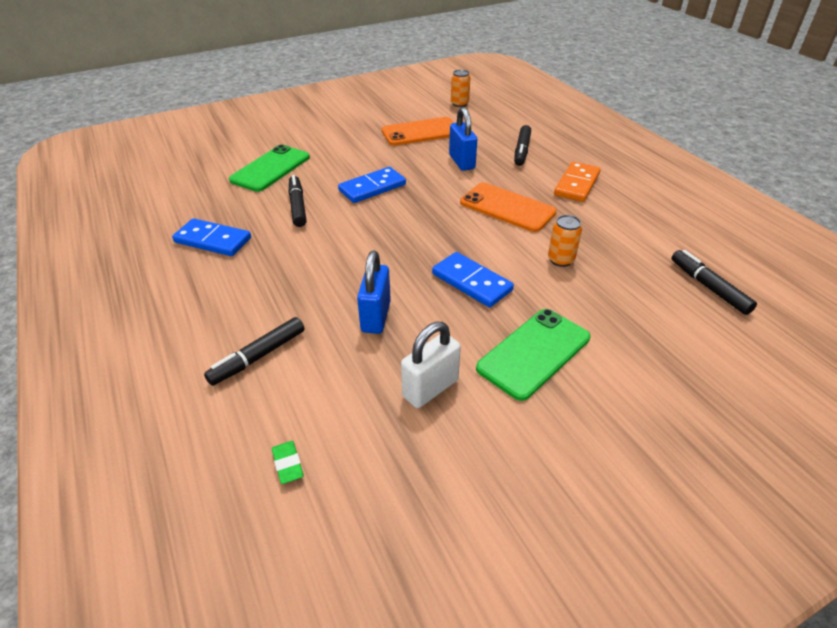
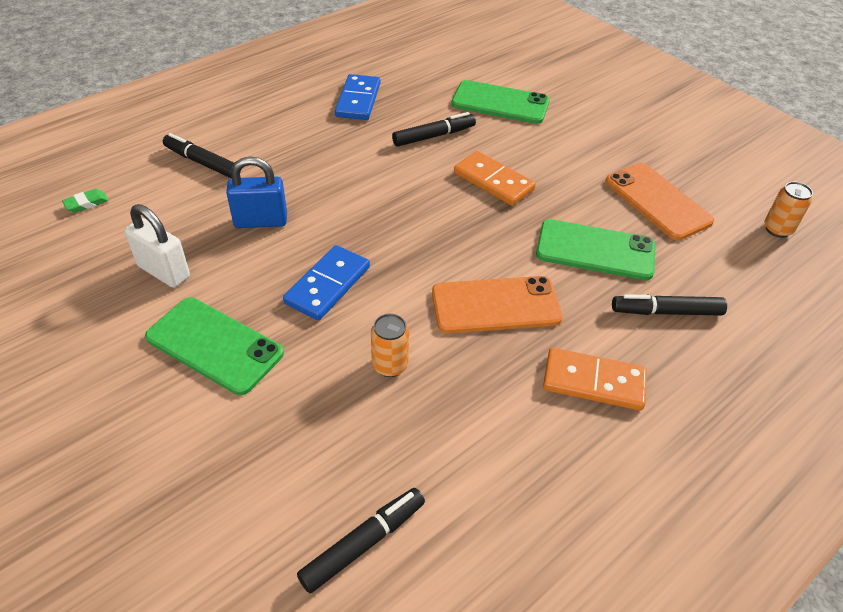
camera: 75 degrees right, 5 degrees up
blue domino [338,167,406,203] -> orange domino [454,151,536,206]
blue padlock [449,107,477,171] -> green phone [536,219,656,280]
orange phone [460,183,557,232] -> orange phone turned 60 degrees clockwise [432,276,563,334]

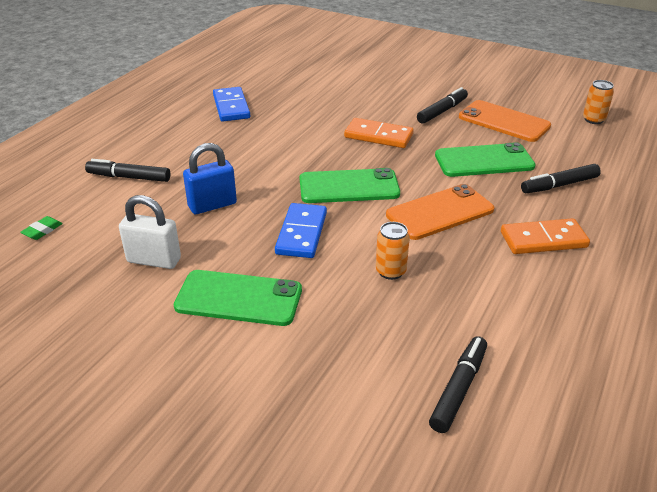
camera: 20 degrees left, 10 degrees down
black marker [392,112,476,146] -> black marker moved to [417,87,468,124]
green phone [451,80,550,124] -> green phone moved to [300,168,400,203]

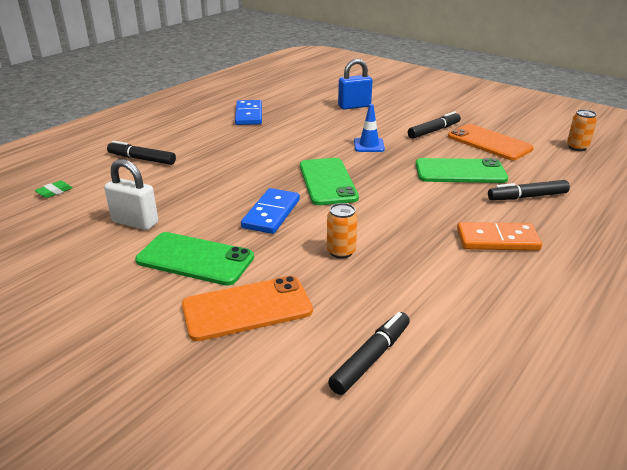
camera: 10 degrees right, 5 degrees down
blue padlock [183,143,237,214] -> blue padlock moved to [338,59,373,110]
green phone [300,168,400,203] -> green phone turned 75 degrees clockwise [300,158,359,205]
orange domino [344,118,413,148] -> blue traffic cone [354,104,385,152]
orange phone [386,184,494,240] -> orange phone moved to [182,276,313,341]

